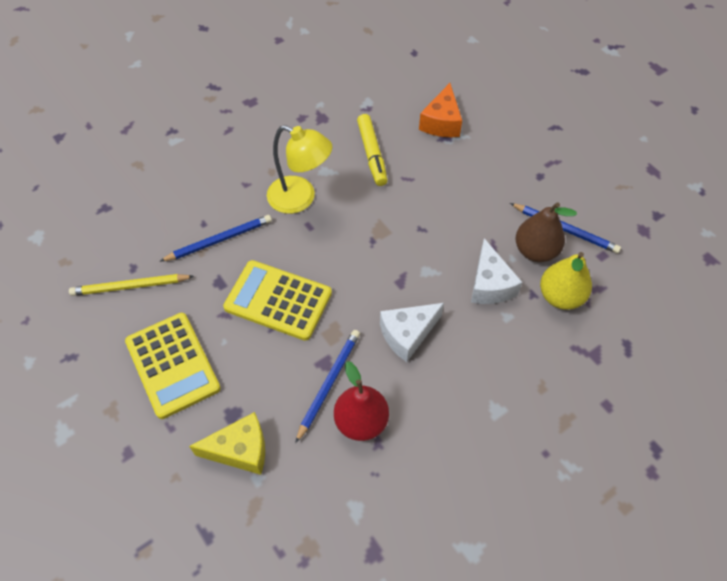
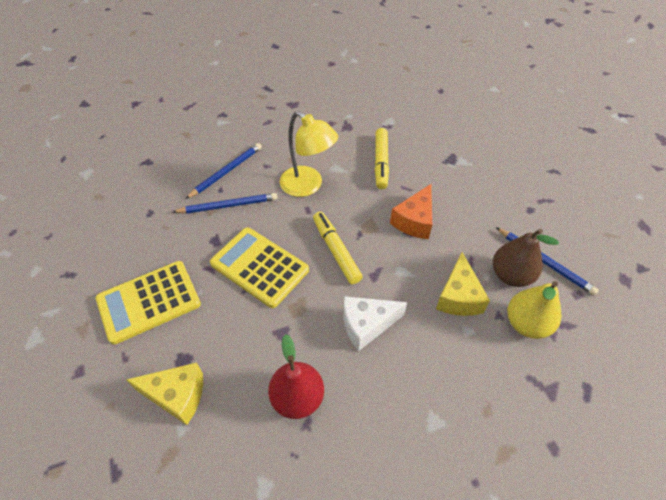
camera: 15 degrees right, 5 degrees down
yellow pencil [69,274,194,296] -> none
yellow calculator [125,313,221,419] -> yellow calculator turned 75 degrees clockwise [96,261,201,345]
blue pencil [295,330,360,443] -> blue pencil moved to [186,143,262,199]
orange cheese [419,83,462,137] -> orange cheese moved to [390,184,432,239]
white cheese [471,238,523,304] -> yellow cheese [436,252,490,316]
none -> yellow marker [313,212,363,284]

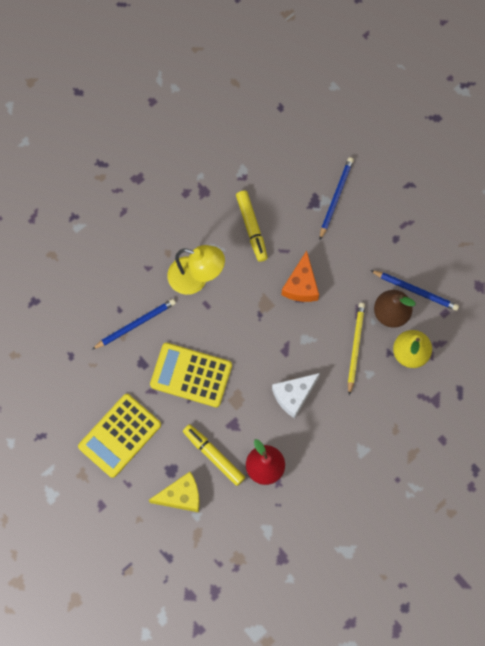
camera: 20 degrees left, 20 degrees up
blue pencil [186,143,262,199] -> blue pencil moved to [320,157,354,239]
yellow marker [313,212,363,284] -> yellow marker moved to [183,424,245,486]
yellow cheese [436,252,490,316] -> yellow pencil [348,303,365,395]

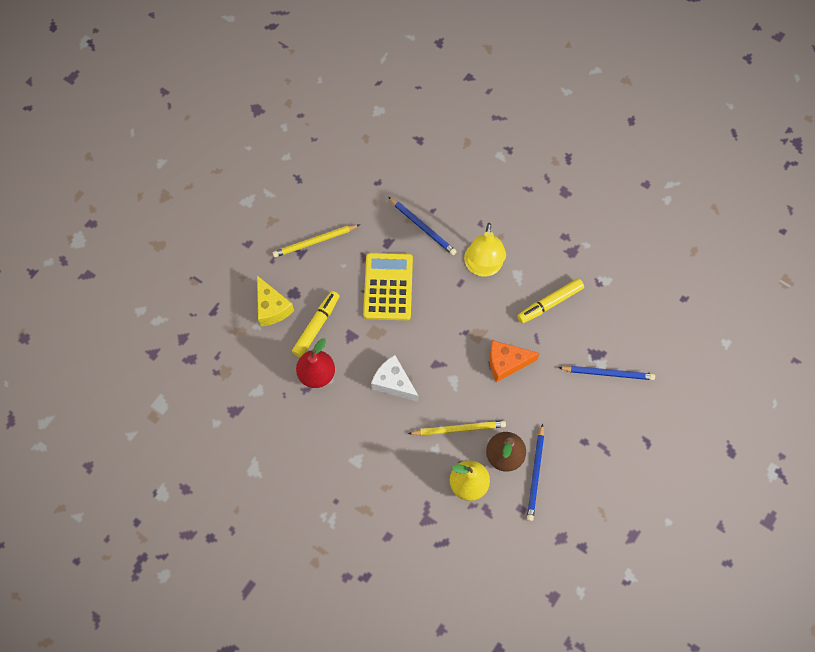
camera: 75 degrees right, 5 degrees down
yellow calculator [78,394,161,478] -> yellow pencil [273,225,359,257]

